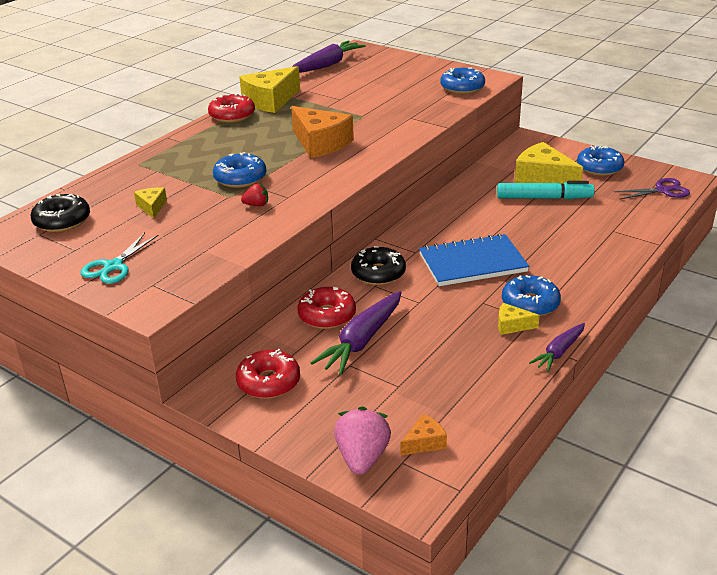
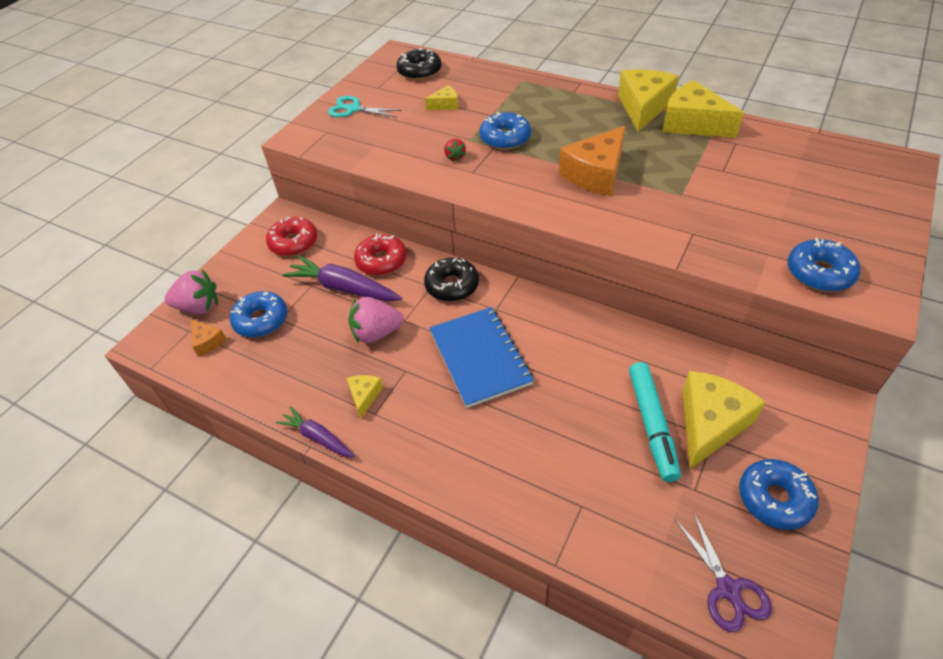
camera: 85 degrees right, 15 degrees up
red donut [208,93,255,123] -> yellow cheese [618,70,679,132]
purple carrot [292,40,366,73] -> none
blue donut [502,275,561,316] -> blue donut moved to [230,291,287,338]
none -> pink strawberry [349,297,404,343]

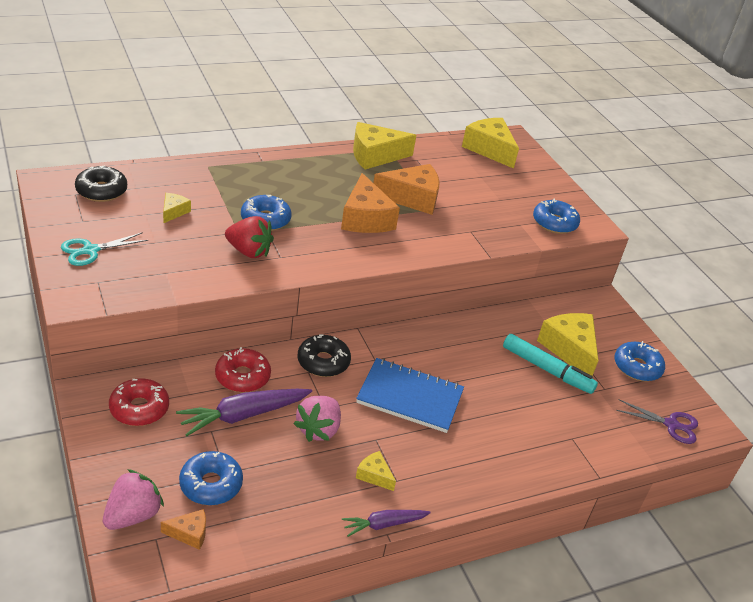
camera: 60 degrees left, 10 degrees down
red strawberry [444,138,466,162] -> red strawberry [225,216,274,258], size x1.92
yellow cheese [618,70,679,132] -> yellow cheese moved to [462,118,519,169]
none -> orange cheese [373,164,440,215]

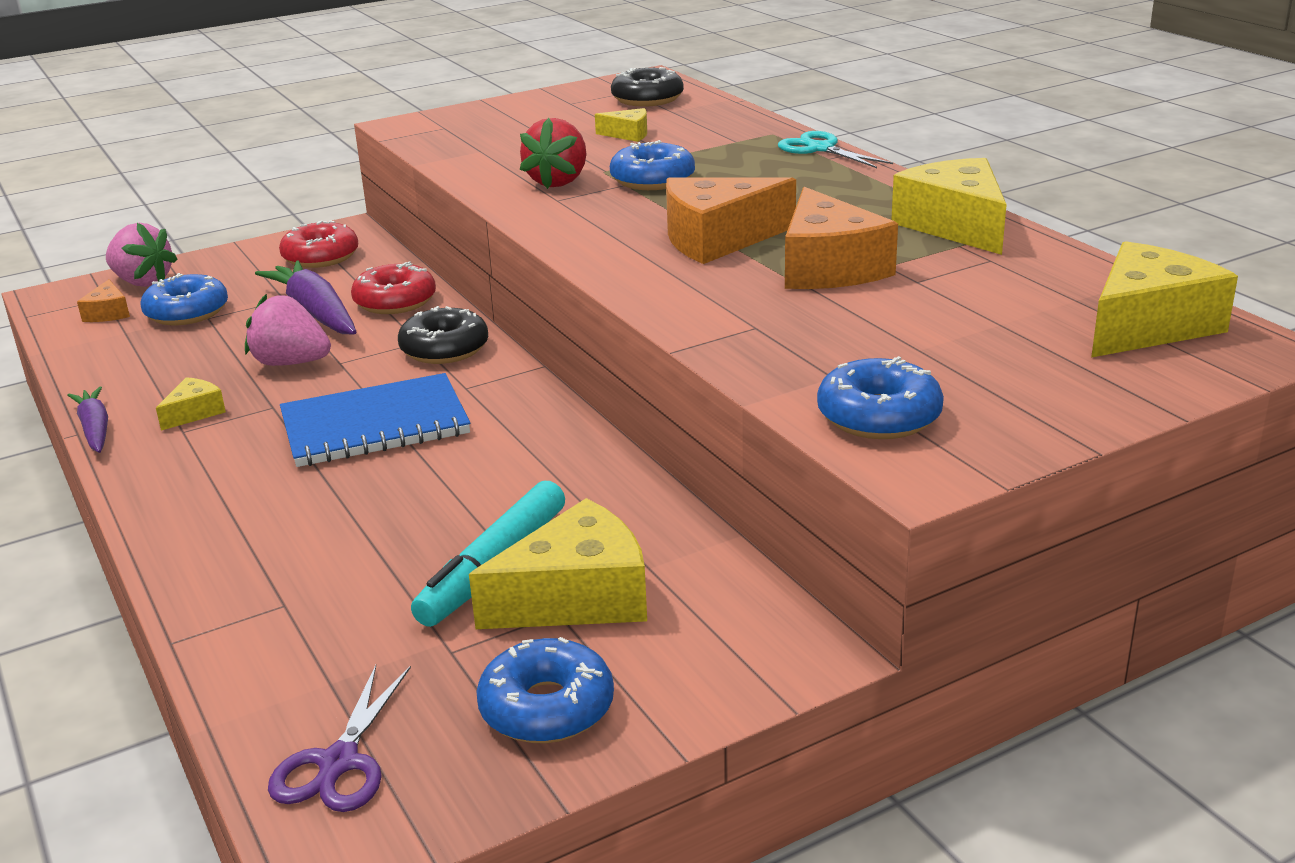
camera: 90 degrees right, 10 degrees down
turquoise scissors [61,232,148,266] -> turquoise scissors moved to [778,131,893,168]
blue notebook [356,358,464,433] -> blue notebook turned 60 degrees clockwise [280,373,470,467]

